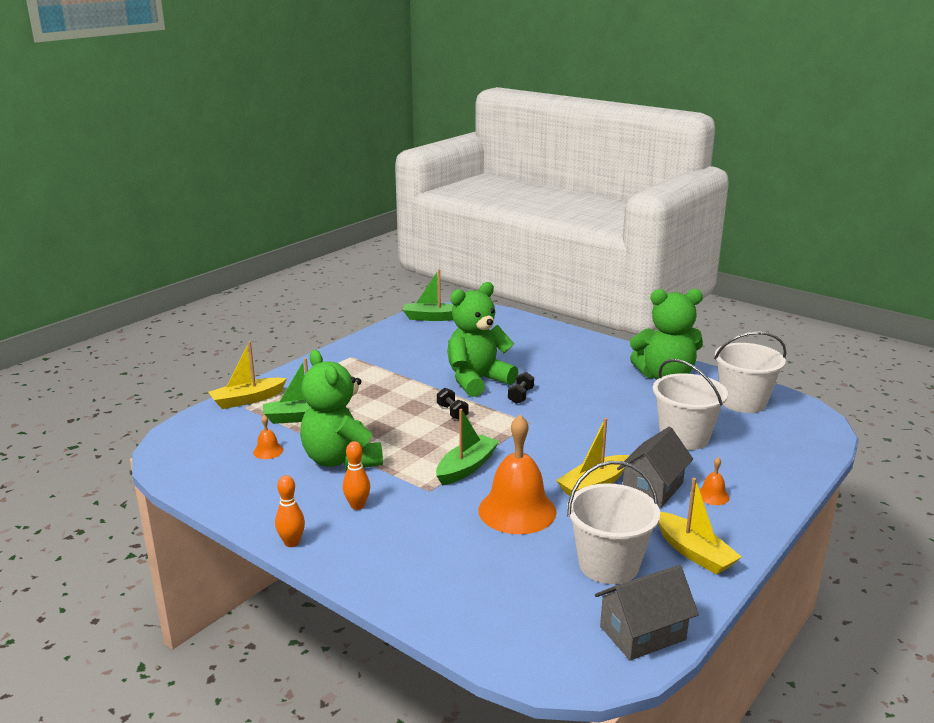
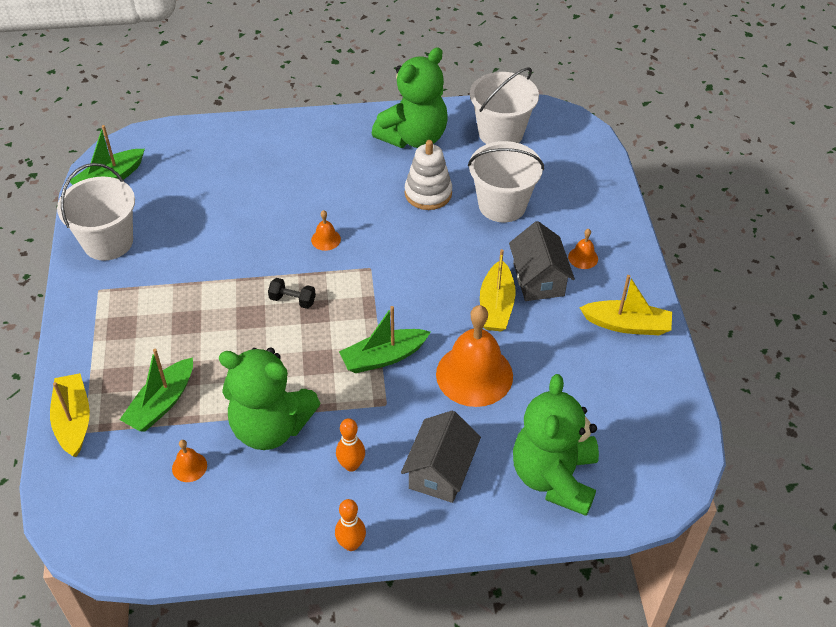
camera: 45 degrees left, 25 degrees up
yellow boat [209,342,287,409] -> yellow boat turned 150 degrees clockwise [50,373,90,457]
green boat [436,409,499,486] -> green boat turned 105 degrees counterclockwise [339,306,431,373]
green teddy bear [447,282,518,397] -> green teddy bear moved to [513,374,599,516]
black dumbbell [508,372,534,404] -> orange bell [311,210,341,251]
white bucket [567,461,660,584] -> white bucket moved to [57,163,135,261]
grey house [595,565,699,660] -> grey house moved to [401,411,481,503]
none -> white stacking toy [405,140,452,210]

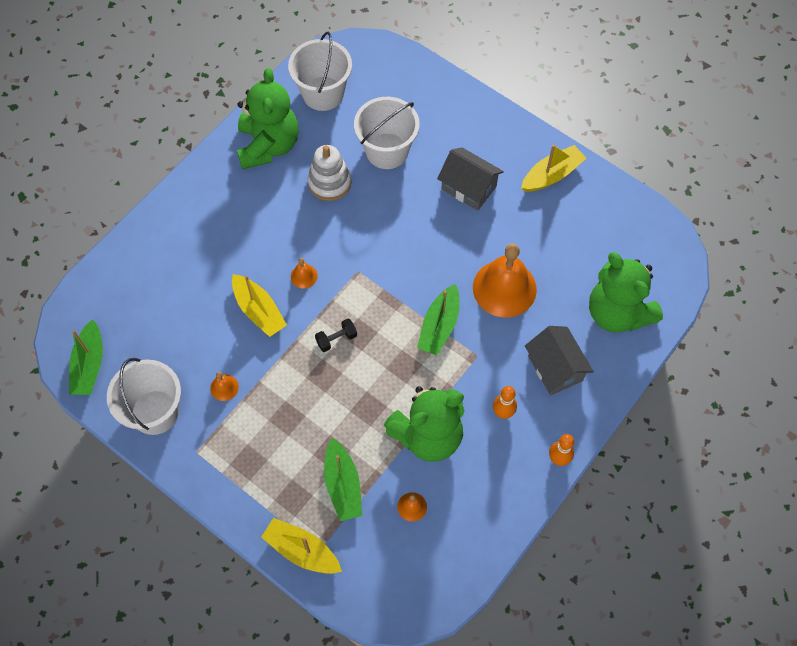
camera: 45 degrees left, 15 degrees up
yellow boat [480,249,516,331] -> yellow boat moved to [232,274,287,337]
orange bell [568,229,598,269] -> orange bell moved to [210,372,239,401]

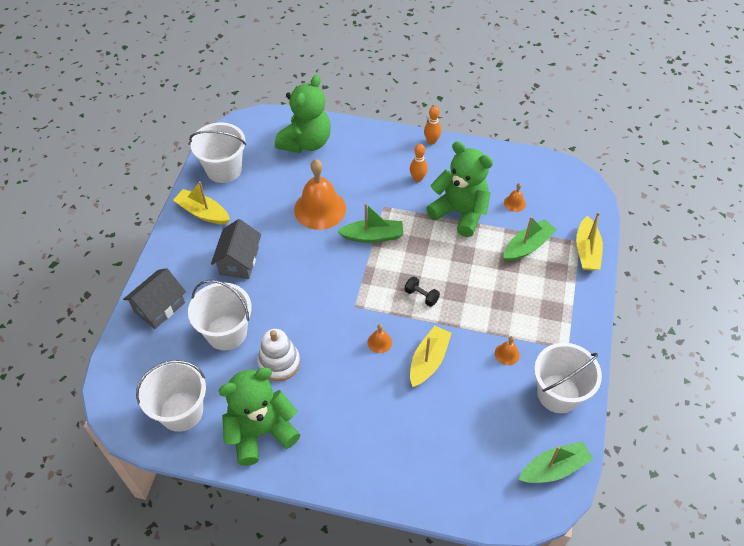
camera: 115 degrees left, 10 degrees down
grey house [525,326,594,396] -> grey house moved to [123,268,186,329]
none -> white bucket [189,122,246,183]

